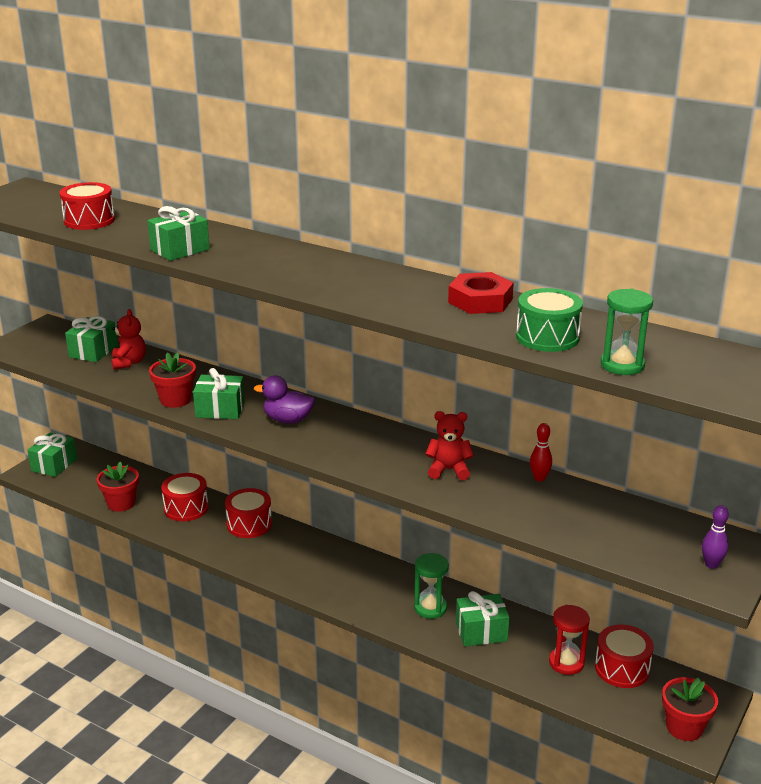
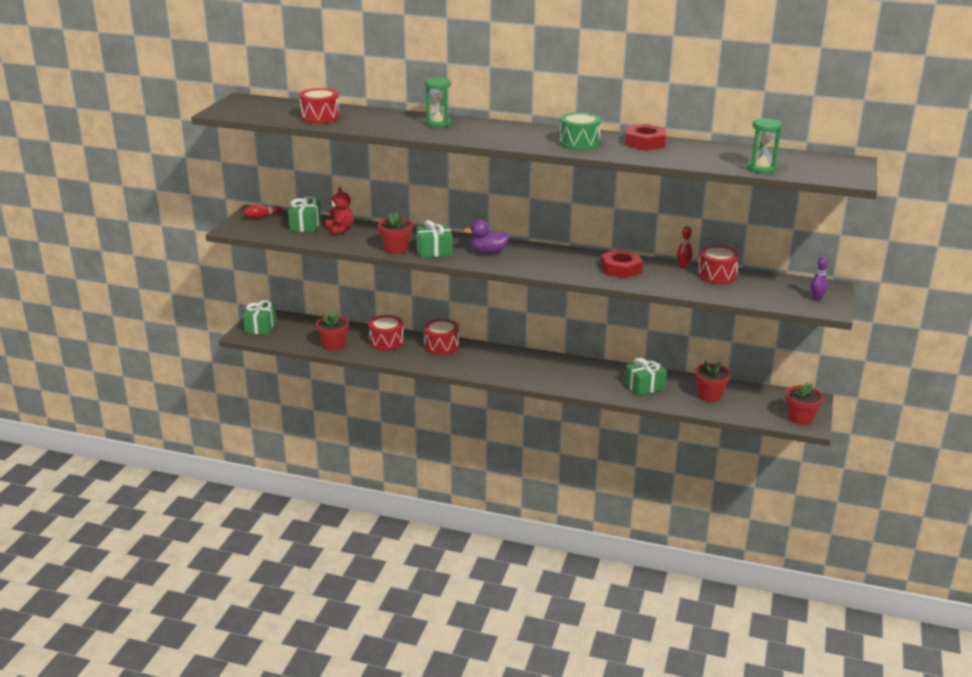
camera: 15 degrees left, 0 degrees up
green gift [147,206,210,261] -> none
green hourglass [414,553,449,619] -> green hourglass moved to [425,77,451,128]
red teddy bear [425,411,474,480] -> red nut [601,249,643,278]
green drum [516,288,583,352] -> green drum moved to [559,112,601,150]
red hourglass [549,605,590,675] -> red flower pot [695,361,730,402]
red drum [595,624,654,688] -> red drum moved to [697,245,740,284]
none -> red bowling pin [243,205,282,219]

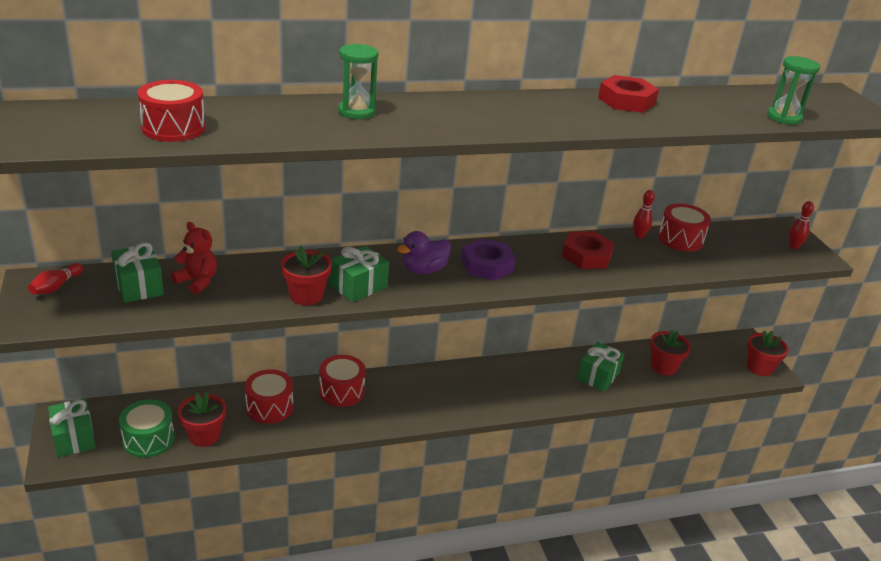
camera: 35 degrees left, 5 degrees up
green drum [559,112,601,150] -> green drum moved to [119,399,175,458]
purple bowling pin [810,257,828,301] -> red bowling pin [789,201,814,249]
none -> purple nut [461,238,516,281]

